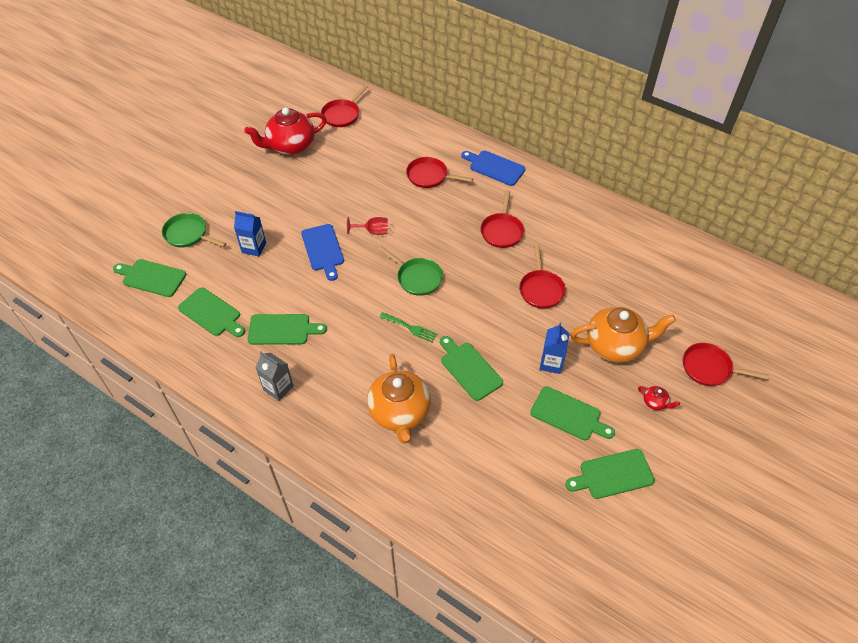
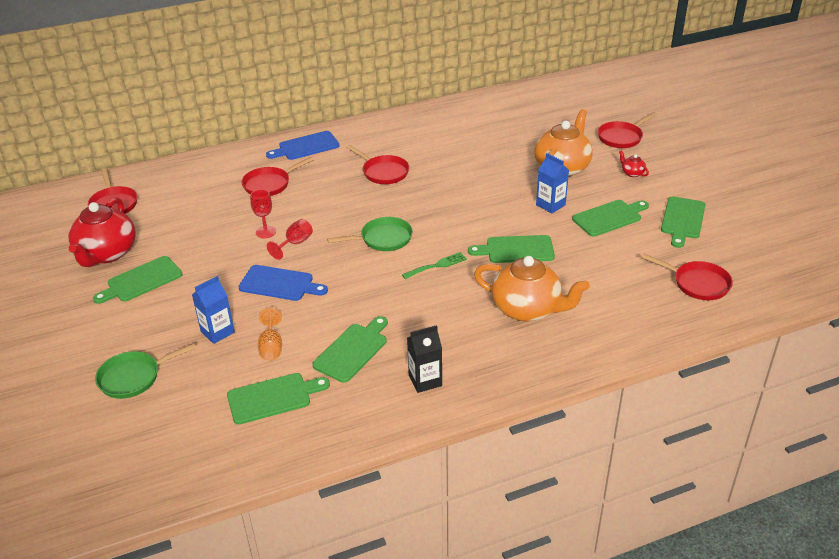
camera: 55 degrees left, 15 degrees down
green cutting board [113,259,186,297] -> green cutting board moved to [93,256,183,304]
grey carton [256,352,293,401] -> black carton [407,325,442,393]
red pan [519,244,566,309] -> red pan moved to [642,254,733,300]
red teapot [638,386,680,410] -> red teapot turned 105 degrees counterclockwise [619,150,649,177]
none -> red goblet [250,189,276,238]
none -> orange goblet [258,308,282,361]

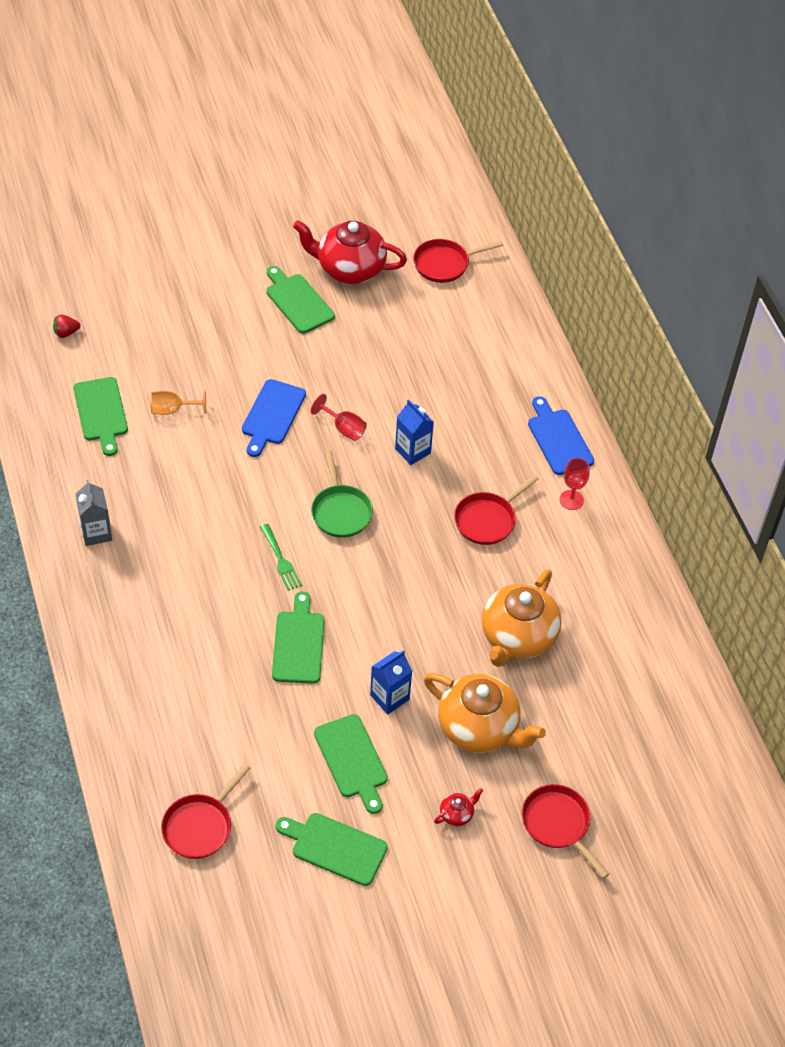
camera: 90 degrees right, 15 degrees up
green pan [95,343,196,399] -> none
blue carton [192,276,235,344] -> blue carton moved to [395,399,434,465]
red pan [242,157,313,196] -> none
red goblet [250,189,276,238] -> red goblet moved to [560,458,590,510]
green cutting board [312,316,388,383] -> none
black carton [407,325,442,393] -> grey carton [75,480,112,546]
orange teapot [474,256,590,322] -> orange teapot moved to [482,569,562,667]
none -> red strawberry [53,315,80,338]

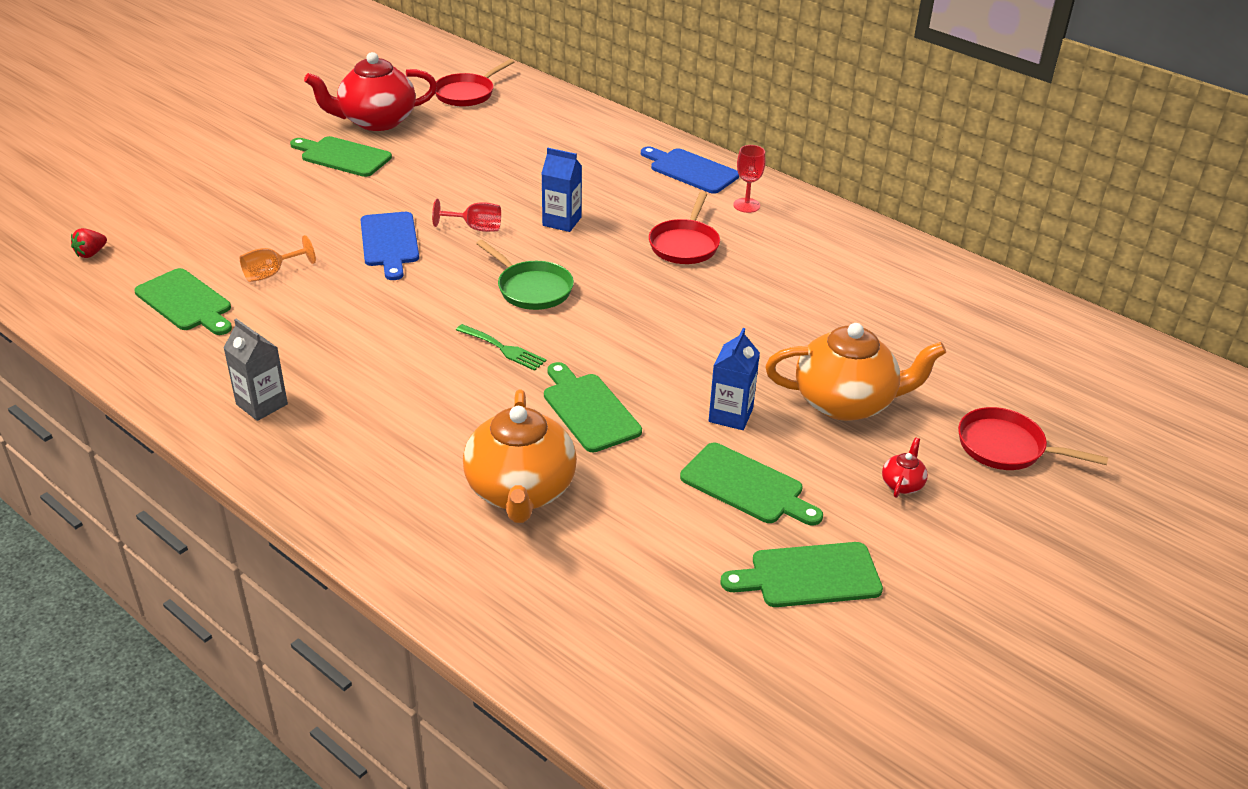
camera: 30 degrees left, 15 degrees down
red pan [161,764,250,859] -> none
orange teapot [482,569,562,667] -> orange teapot moved to [463,390,577,523]

